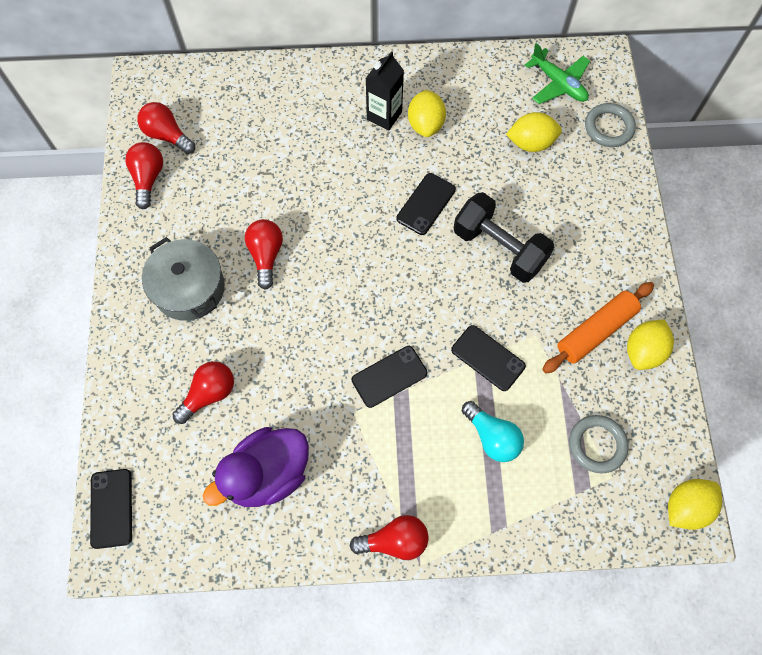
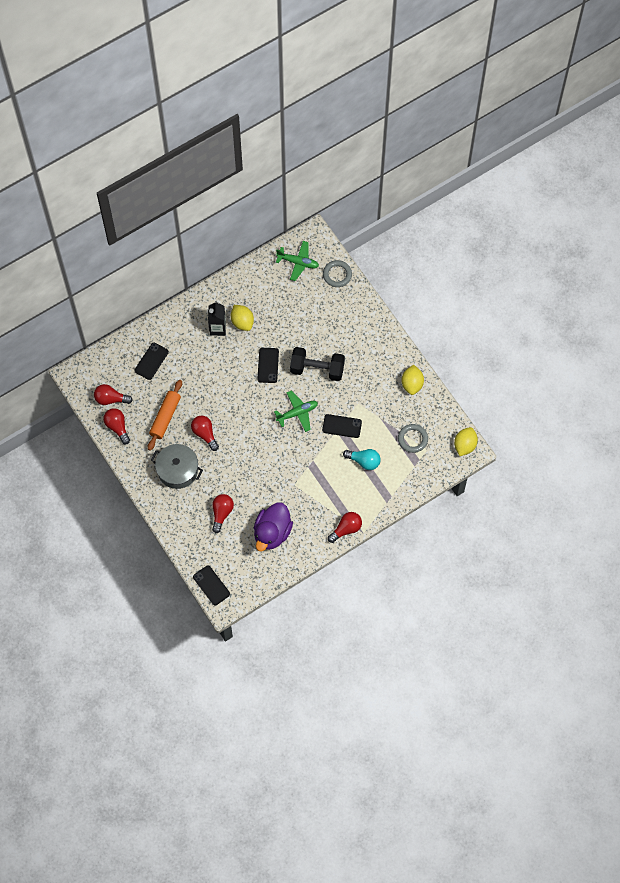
camera: 30 degrees left, 0 degrees up
black phone [352,346,427,408] -> black phone moved to [135,343,169,380]
yellow lemon [506,112,562,152] -> none
orange rolling pin [542,282,654,374] -> orange rolling pin moved to [148,380,182,451]
none -> green plane [274,390,318,432]

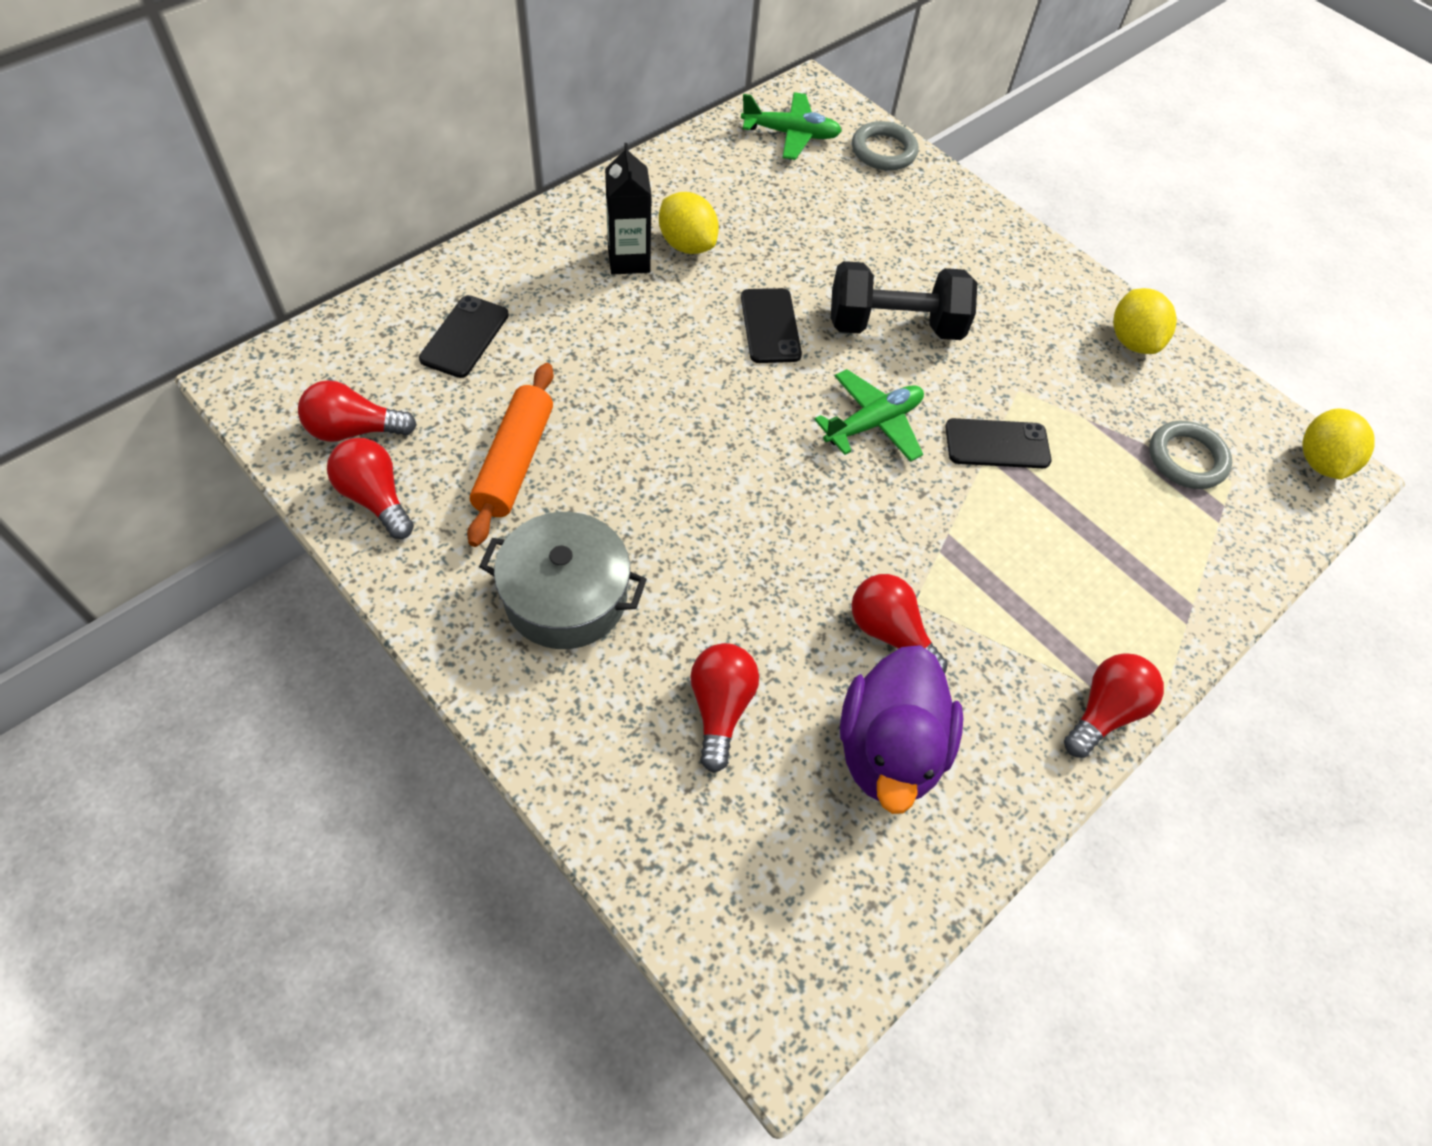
camera: 15 degrees left, 10 degrees down
red light bulb [191,415,219,451] -> red light bulb moved to [851,574,948,673]
black phone [193,566,230,605] -> none
turquoise light bulb [343,449,380,470] -> none

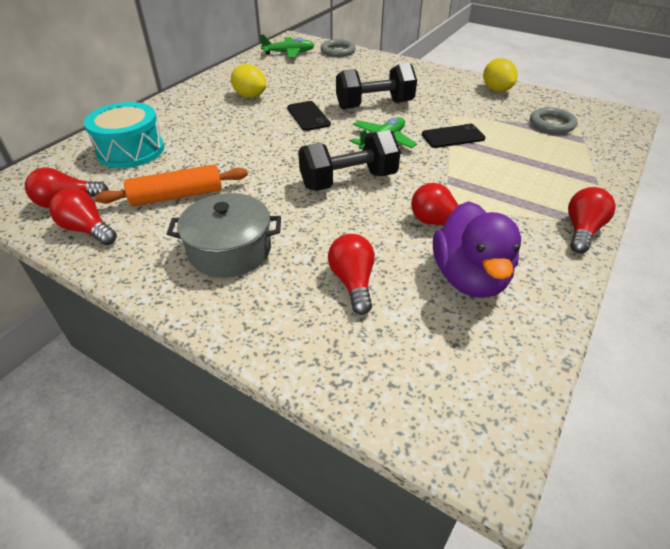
camera: 10 degrees left, 15 degrees down
black phone [419,295,509,378] -> turquoise drum [84,102,164,168]
orange rolling pin [467,363,554,547] -> orange rolling pin turned 75 degrees clockwise [95,164,248,206]
black carton [605,143,652,275] -> none
yellow lemon [1302,409,1375,480] -> none
none -> black dumbbell [298,130,401,191]

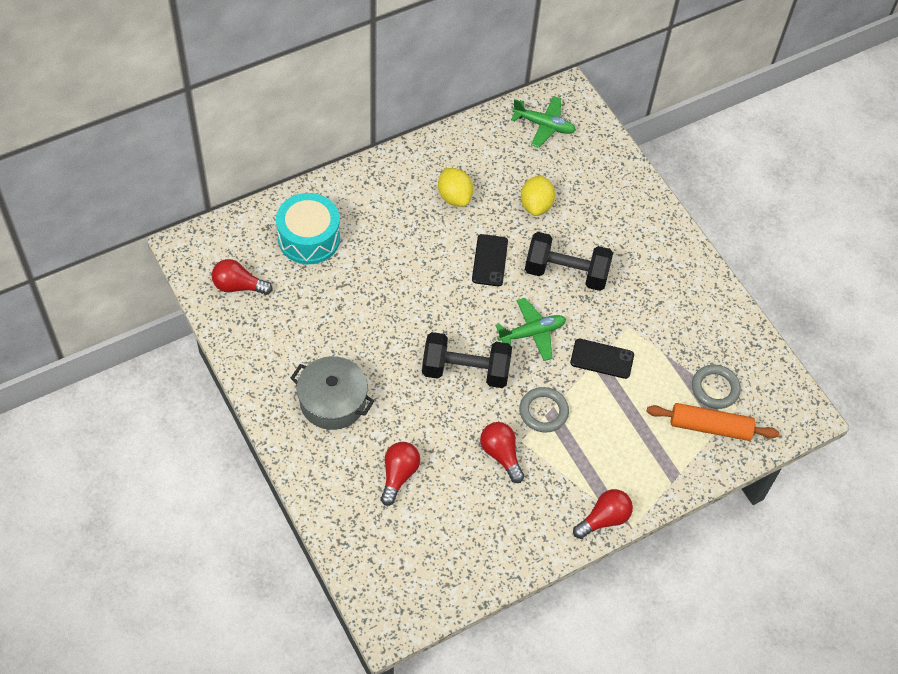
camera: 25 degrees right, 15 degrees up
red light bulb [49,188,117,245] -> none
orange rolling pin [95,164,248,206] -> orange rolling pin moved to [647,403,779,441]
grey ring [321,39,355,57] -> grey ring moved to [519,387,569,432]
purple duck [433,201,521,298] -> none
yellow lemon [483,58,518,92] -> yellow lemon moved to [521,175,555,216]

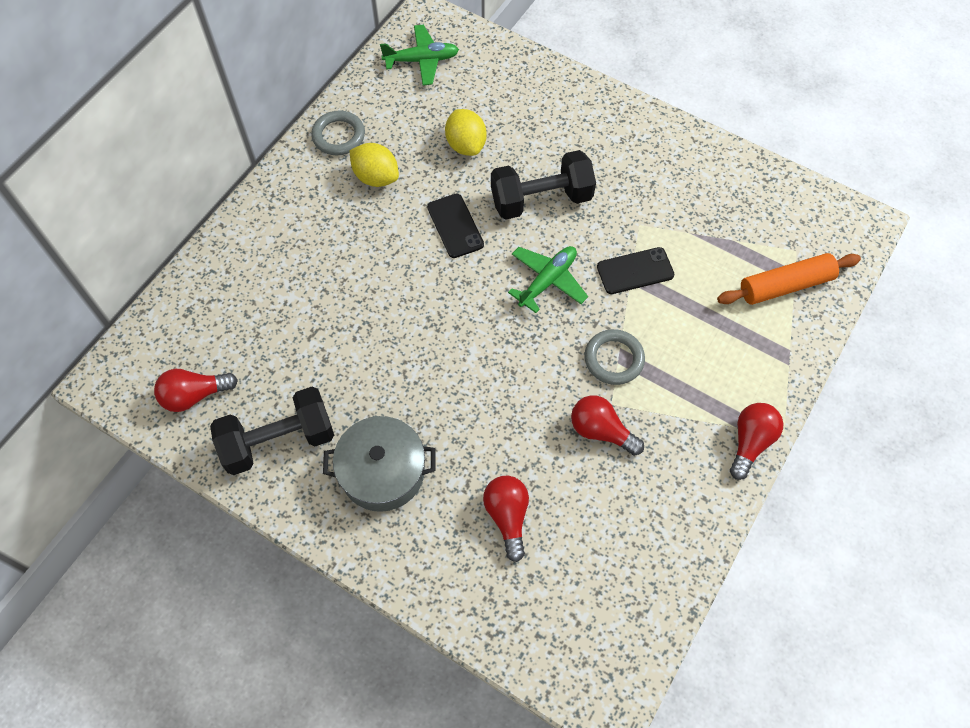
camera: 25 degrees left, 5 degrees up
turquoise drum [276,193,340,264] -> none
black dumbbell [422,332,512,388] -> black dumbbell moved to [210,387,334,475]
grey ring [692,364,741,409] -> grey ring moved to [311,111,365,155]

